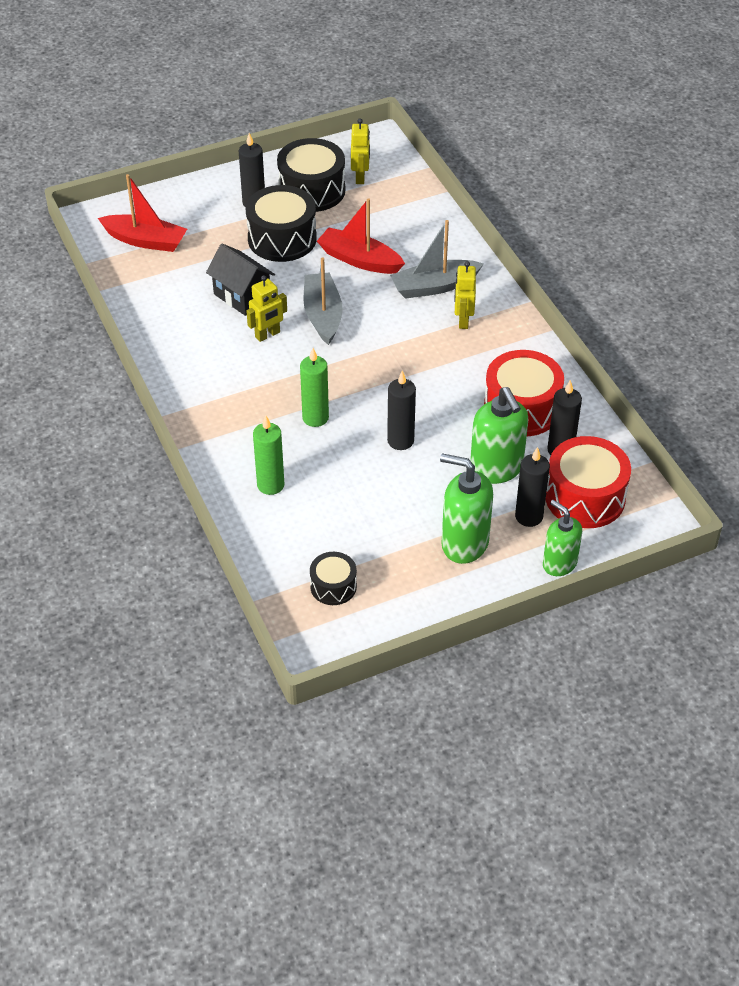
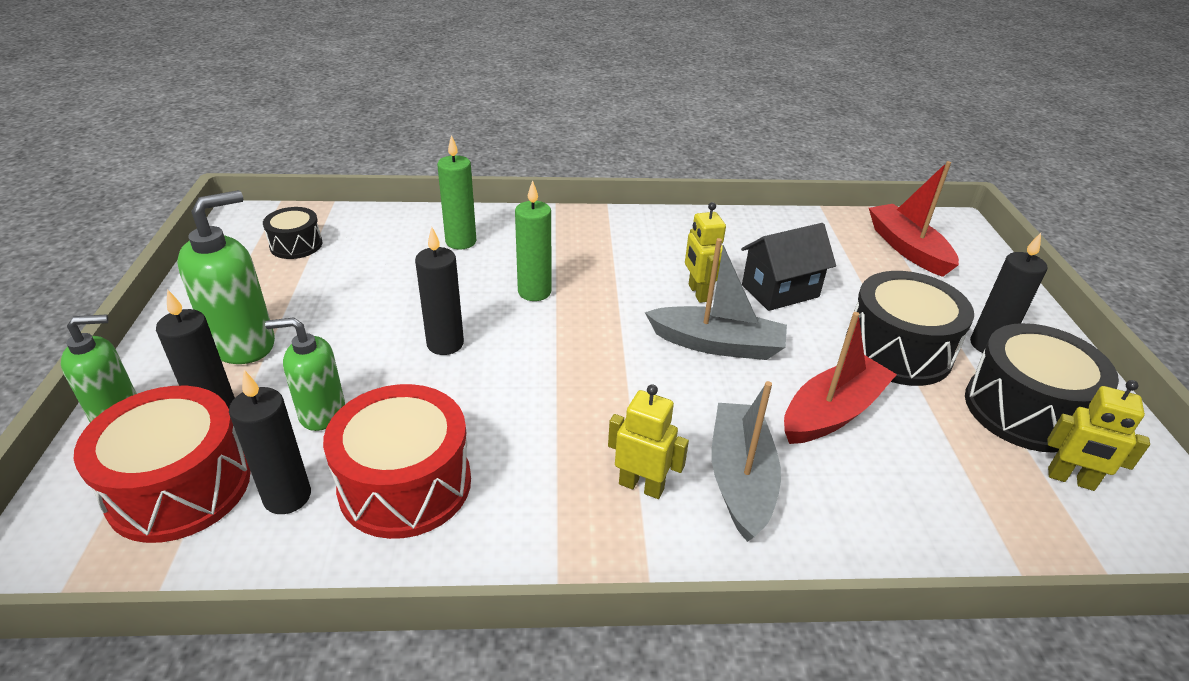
camera: 110 degrees right, 10 degrees down
red boat [98,174,187,252] -> red boat turned 120 degrees clockwise [869,161,959,277]
green soap dispenser [470,387,528,484] -> green soap dispenser [265,317,345,431], size x0.67

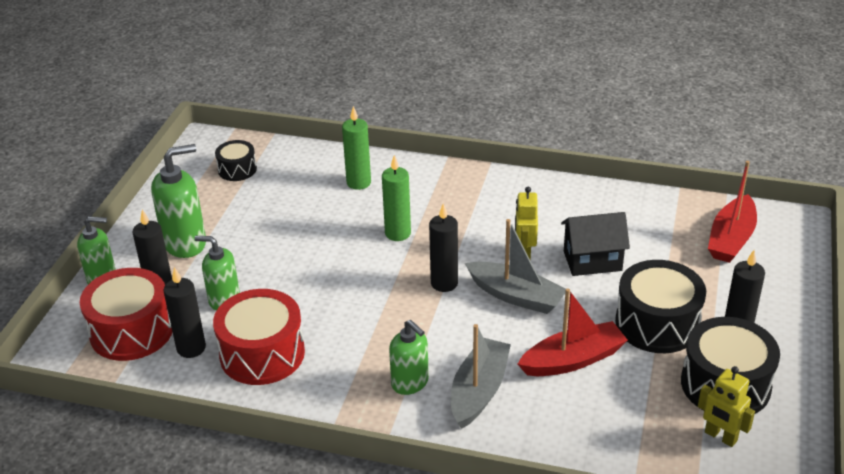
camera: 20 degrees right, 0 degrees up
black candle [415,227,464,355] -> black candle moved to [429,203,458,292]
yellow robot [608,384,689,499] -> green soap dispenser [389,320,429,395]
red boat [869,161,959,277] -> red boat turned 150 degrees counterclockwise [708,161,757,263]

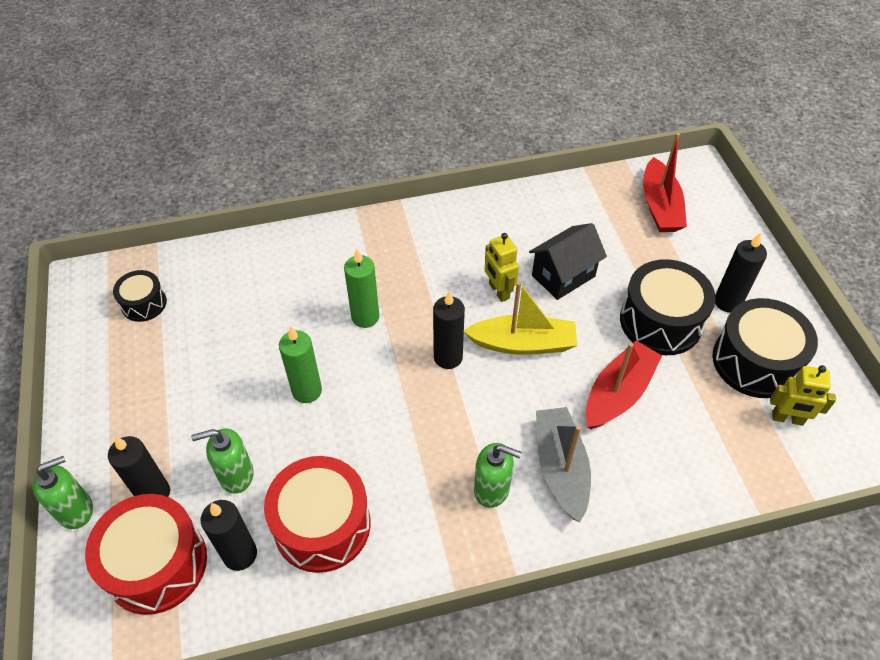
camera: 30 degrees left, 15 degrees up
green soap dispenser [151,144,206,258] -> none
green candle [342,106,371,190] -> green candle moved to [279,326,322,403]
grey boat [465,219,566,314] -> yellow boat [464,282,577,355]

